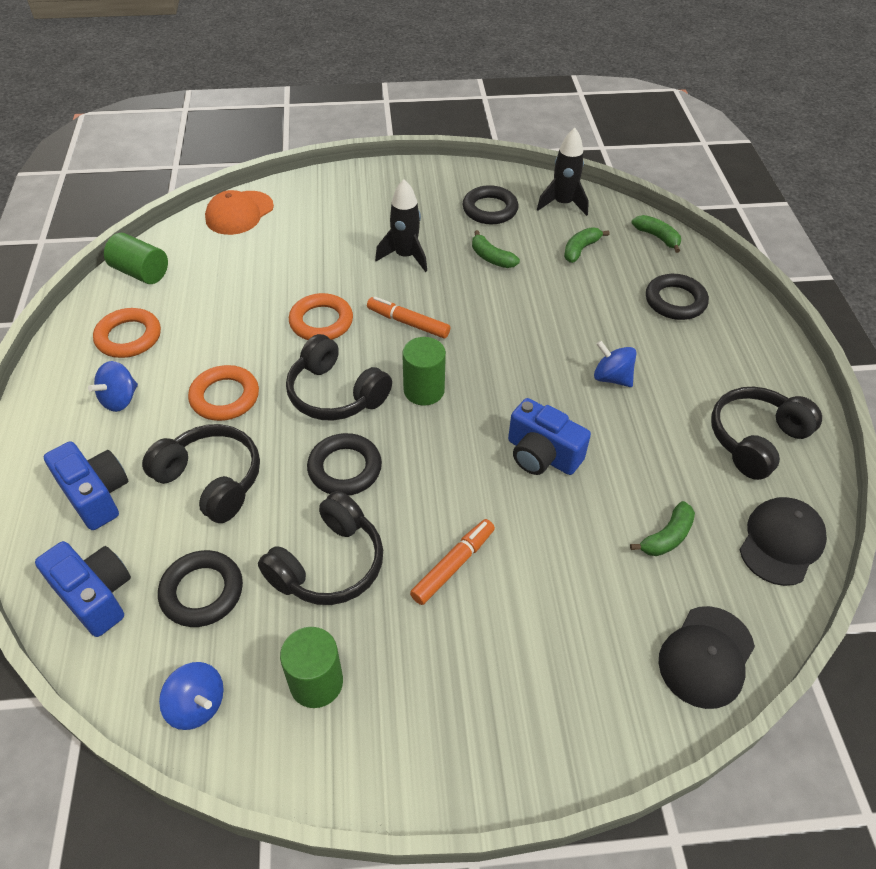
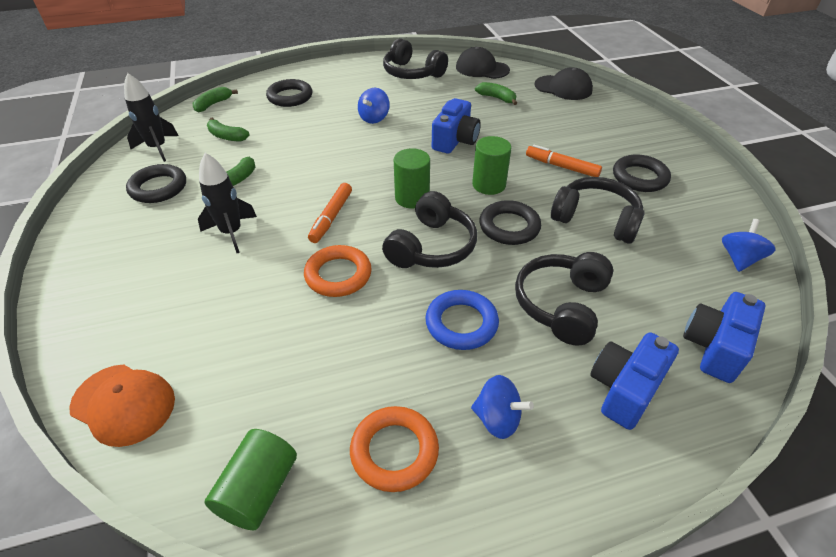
camera: 100 degrees left, 5 degrees down
black ring [158,550,243,627] -> black ring moved to [613,154,671,192]
orange ring [188,365,259,421] -> blue ring [425,290,499,350]
green cylinder [280,627,343,708] -> green cylinder moved to [472,136,511,195]

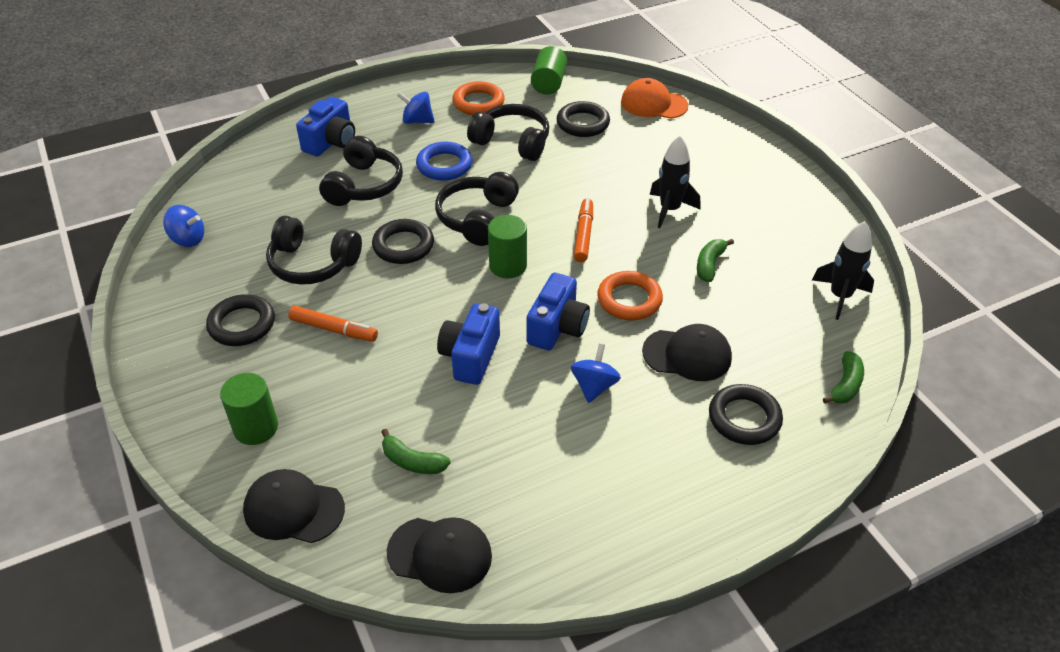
camera: 170 degrees right, 0 degrees up
black ring [126,164,186,203] -> black ring moved to [557,101,610,137]
green banana [207,118,249,141] -> none
orange ring [304,245,372,297] -> orange ring moved to [597,271,663,320]
black headphones [383,38,448,79] -> black headphones moved to [467,104,549,161]
green cylinder [472,136,511,195] -> green cylinder moved to [220,373,278,445]
blue camera [683,292,765,383] -> blue camera moved to [527,273,590,351]
blue spinning top [722,219,776,272] -> blue spinning top turned 90 degrees counterclockwise [163,205,204,247]
none -> black cap [642,324,732,381]

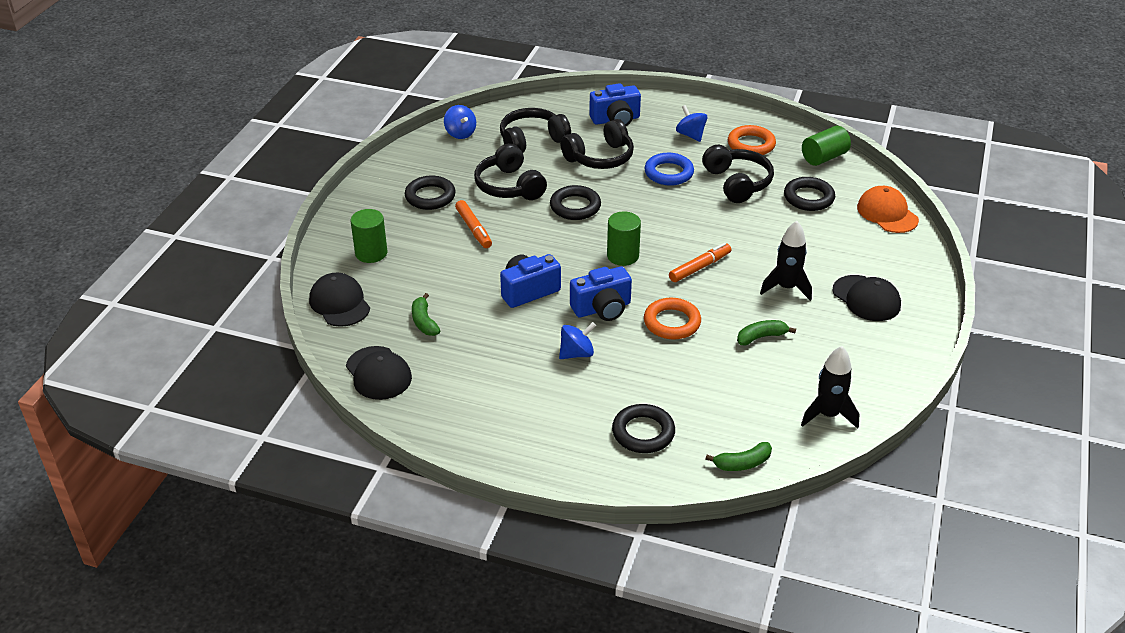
camera: 45 degrees right, 5 degrees down
black headphones [435,172,519,246] -> black headphones moved to [500,108,571,152]
black cap [642,324,732,381] -> black cap moved to [832,275,901,321]

